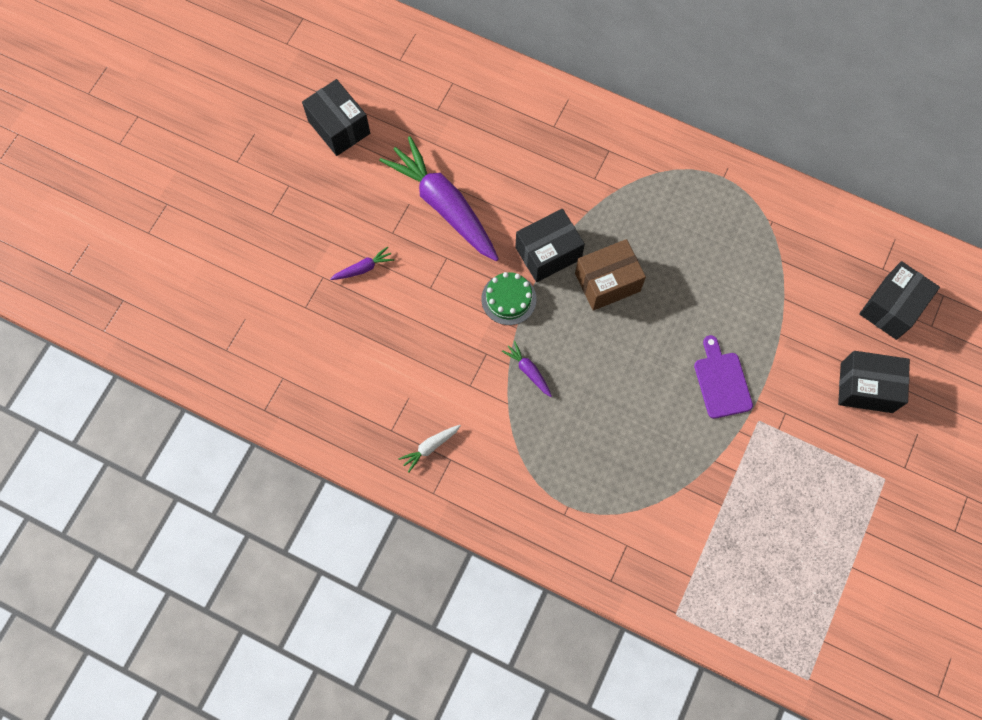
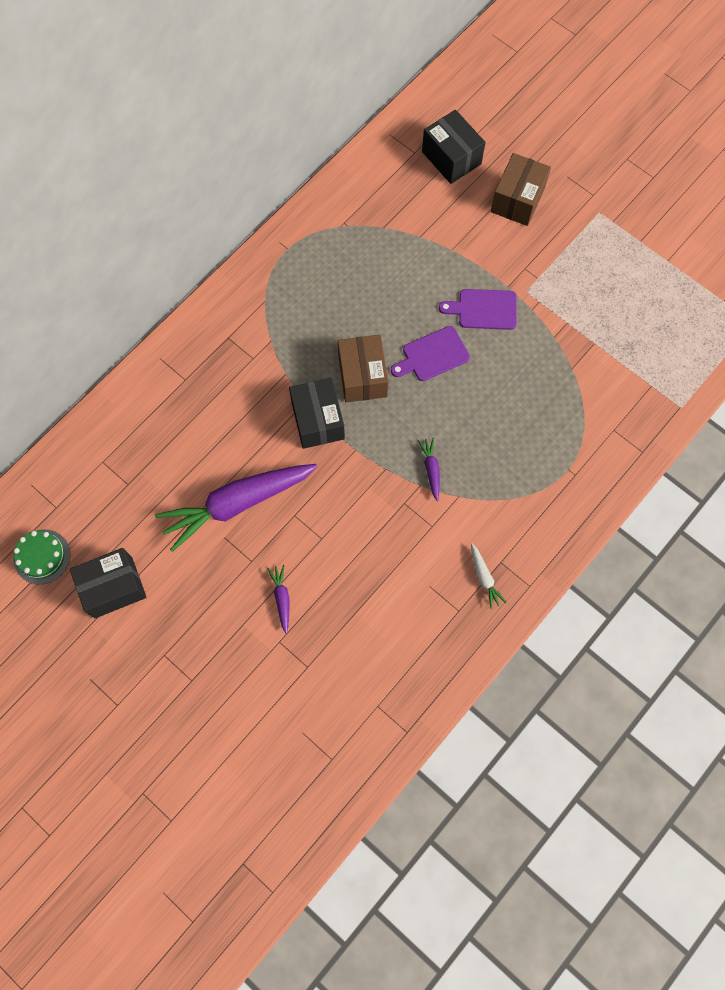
camera: 75 degrees left, 0 degrees up
green cake [481,272,536,325] -> green cake moved to [14,529,70,585]
purple carrot [502,341,552,397] -> purple carrot turned 105 degrees clockwise [418,438,440,501]
black box [838,351,910,413] -> brown box [491,153,551,226]
none -> purple cutting board [391,326,470,381]

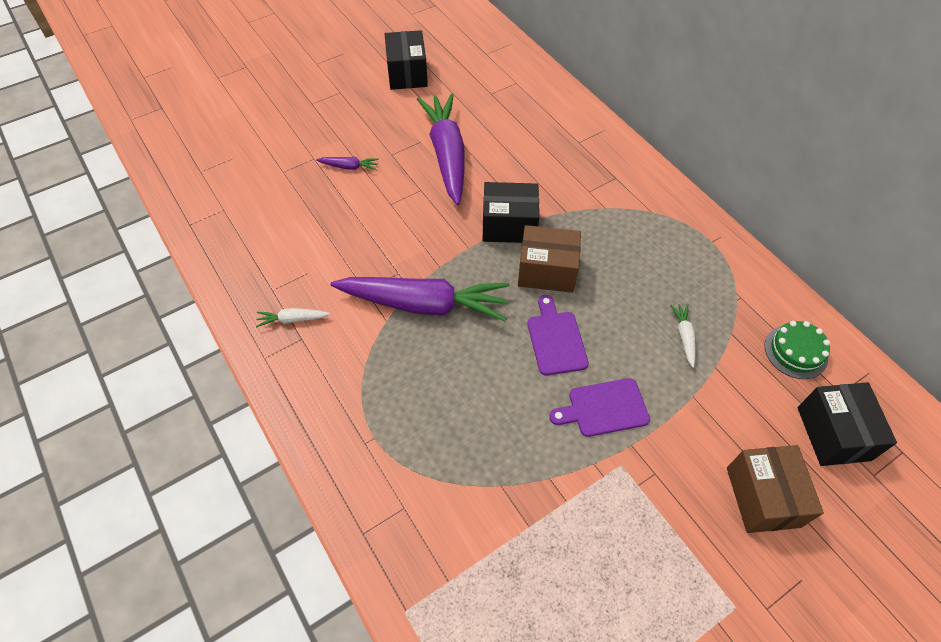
camera: 105 degrees right, 15 degrees down
green cake [14,529,70,585] -> green cake moved to [764,321,830,379]
purple carrot [418,438,440,501] -> purple carrot [330,277,510,321], size x2.47
black box [422,110,486,184] -> black box turned 75 degrees counterclockwise [797,382,897,466]
purple cutting board [439,289,517,330] -> purple cutting board turned 120 degrees counterclockwise [549,378,650,437]
brown box [491,153,551,226] -> brown box turned 45 degrees clockwise [727,445,824,533]
none -> white carrot [670,304,696,368]

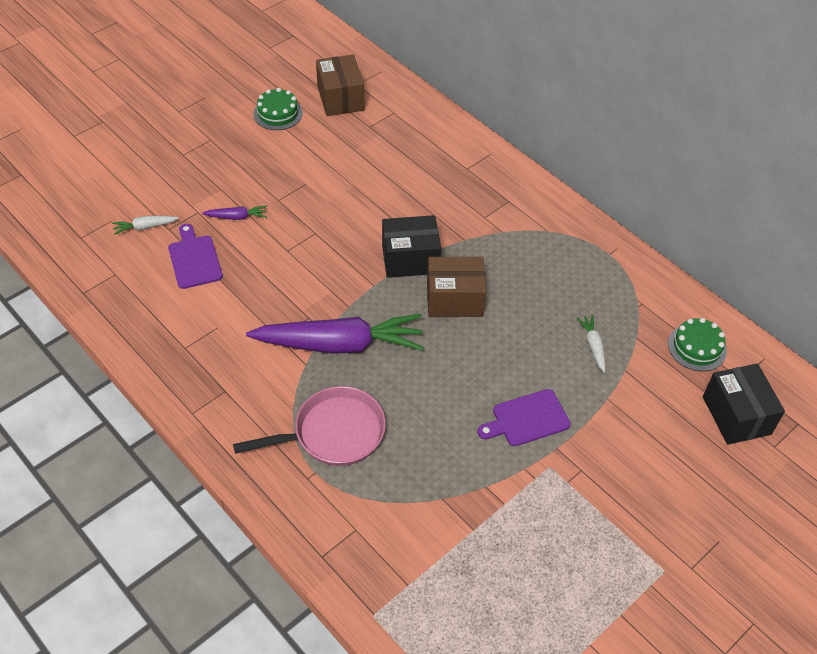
camera: 10 degrees left, 5 degrees down
white carrot [256,308,330,327] -> white carrot moved to [112,216,179,235]
black box [385,30,428,90] -> green cake [254,88,303,130]
purple carrot [417,93,465,205] -> none
purple cutting board [527,295,589,376] -> purple cutting board moved to [168,224,223,289]
brown box [727,445,824,533] -> brown box moved to [316,55,364,116]
none -> pink pan [233,386,386,466]

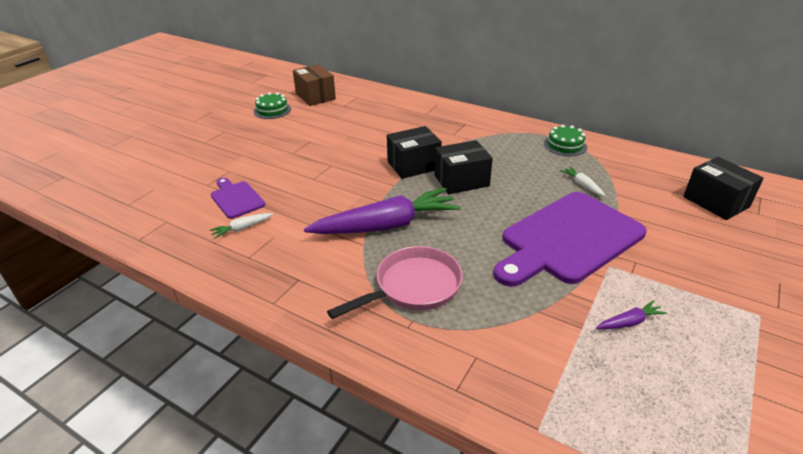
camera: 15 degrees left, 15 degrees down
white carrot [112,216,179,235] -> white carrot moved to [210,213,273,239]
purple carrot [202,206,267,220] -> purple carrot moved to [596,300,667,329]
brown box [427,257,486,317] -> black box [435,140,493,194]
purple cutting board [477,389,571,446] -> purple cutting board [493,192,647,287], size x2.12
green cake [668,318,727,371] -> green cake moved to [544,125,587,156]

